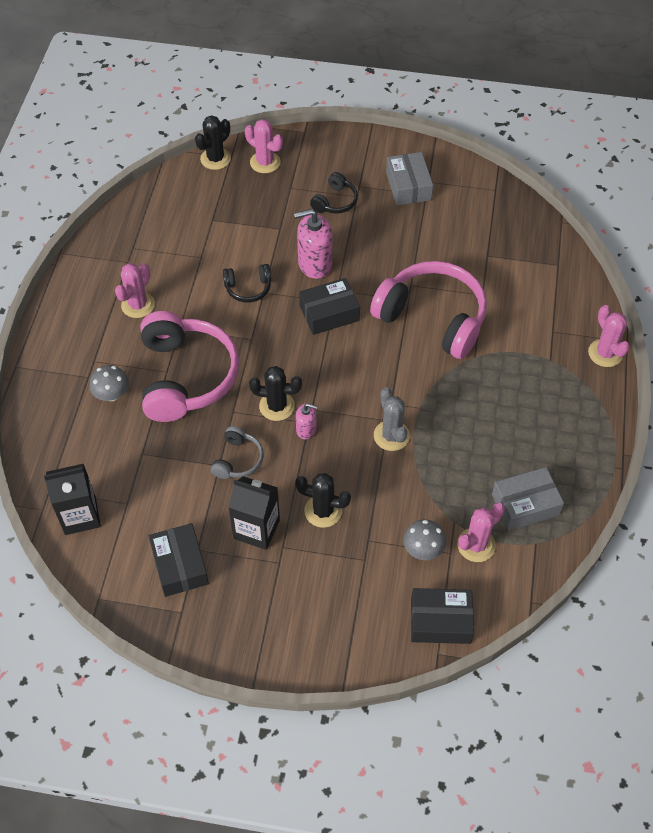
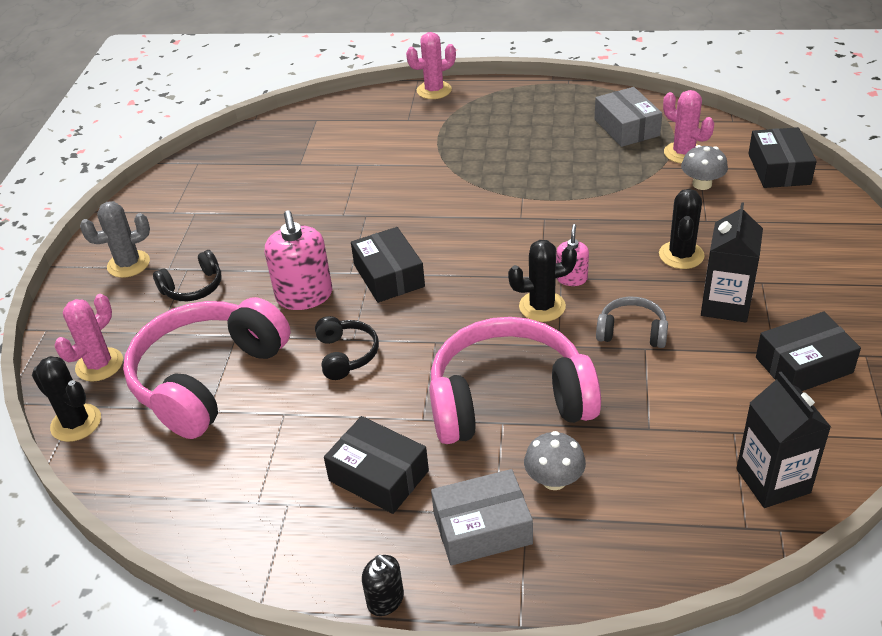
camera: 90 degrees left, 15 degrees down
pink cactus [115,263,155,318] -> black box [324,416,429,514]
black cactus [249,366,302,421] -> black cactus turned 75 degrees clockwise [508,240,577,322]
black headphones [310,172,358,214] -> black headphones turned 120 degrees clockwise [153,250,222,301]
pink headphones [370,261,487,359] -> pink headphones moved to [123,297,291,439]
grey cactus [374,387,410,451] -> grey cactus moved to [80,201,150,278]
grey box [386,152,433,205] -> grey box moved to [431,469,533,566]
none -> black soap dispenser [362,555,404,616]

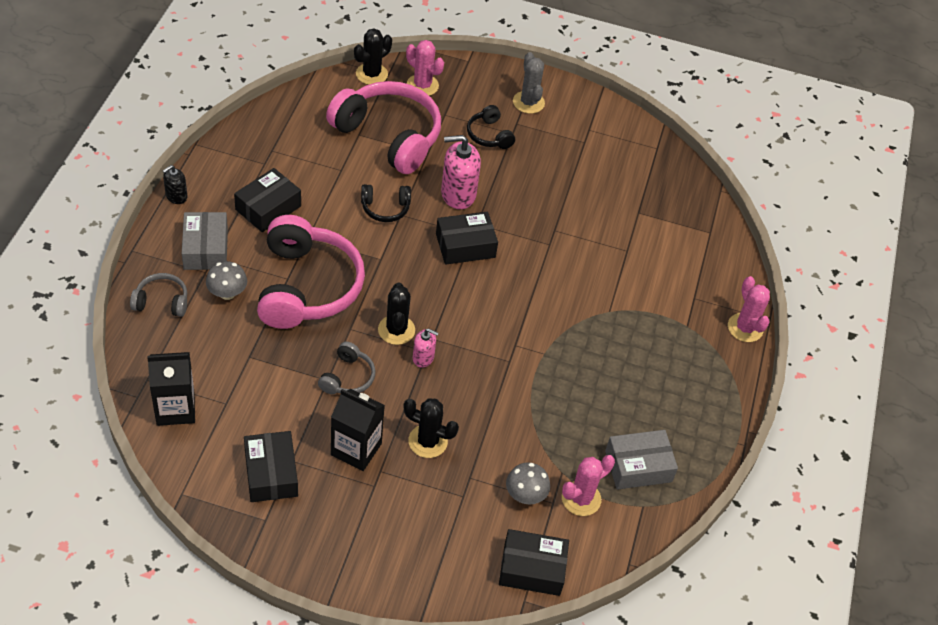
camera: 90 degrees right, 10 degrees up
none -> grey headphones [130,273,187,317]

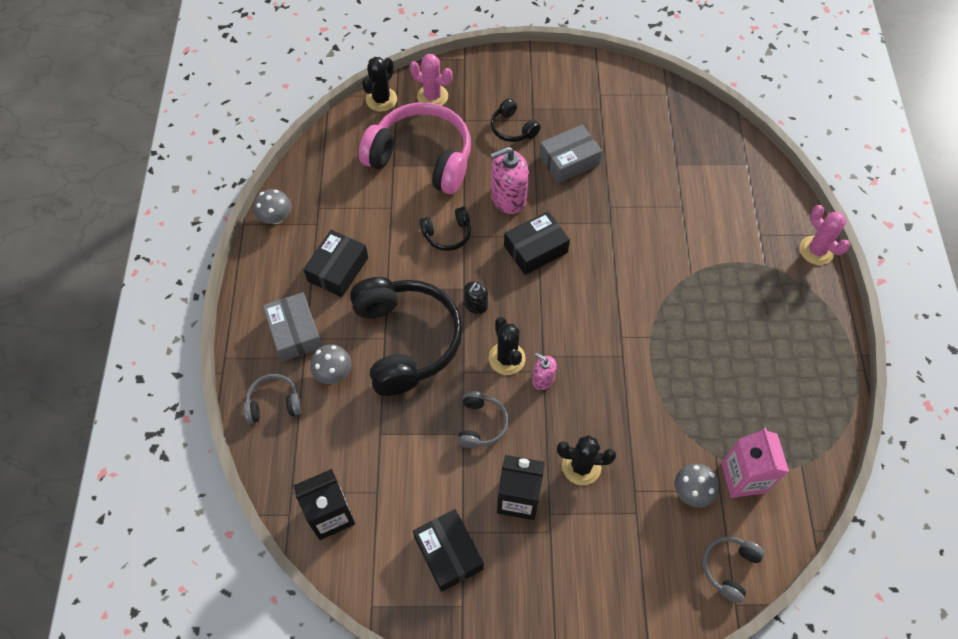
camera: 10 degrees left, 10 degrees up
black soap dispenser [163,165,187,204] -> black soap dispenser moved to [464,282,488,314]
pink headphones [257,215,365,329] -> black headphones [350,277,463,396]
pink soap dispenser [413,328,438,368] -> pink soap dispenser turned 150 degrees counterclockwise [532,353,557,390]
black box [499,529,569,596] -> grey headphones [702,536,765,603]
grey cactus [513,52,545,114] -> none
pink cactus [562,455,615,516] -> pink carton [721,428,789,498]
grey box [605,430,678,490] -> grey box moved to [539,124,602,183]
none -> grey mushroom [253,189,292,224]

